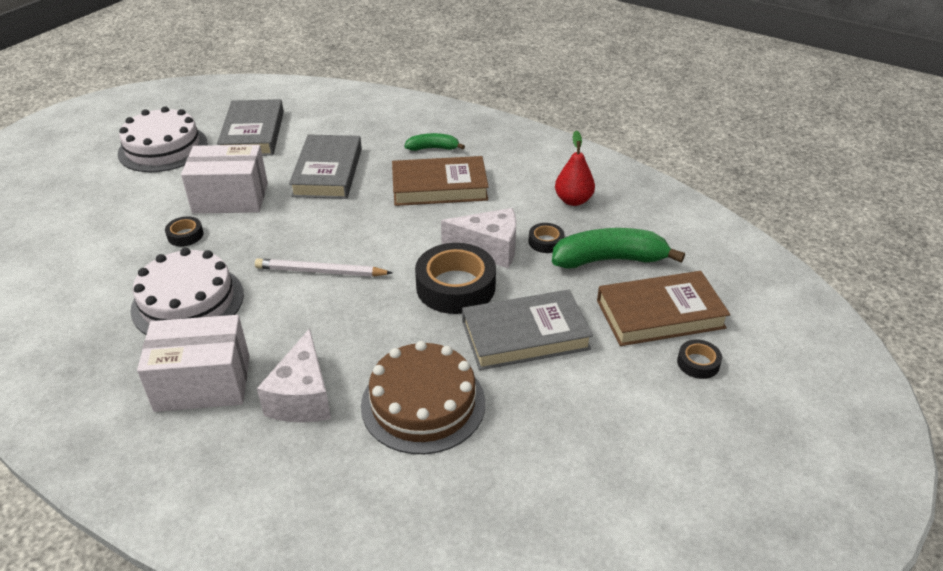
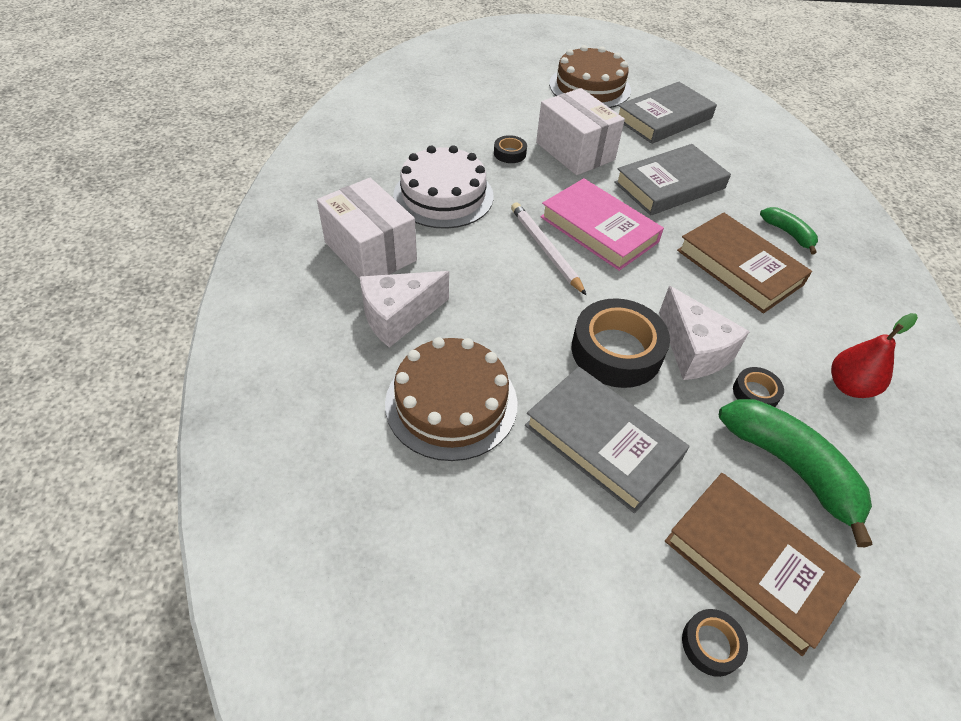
camera: 55 degrees right, 10 degrees up
white cake [118,106,208,172] -> brown cake [549,45,631,108]
none -> pink book [540,178,664,271]

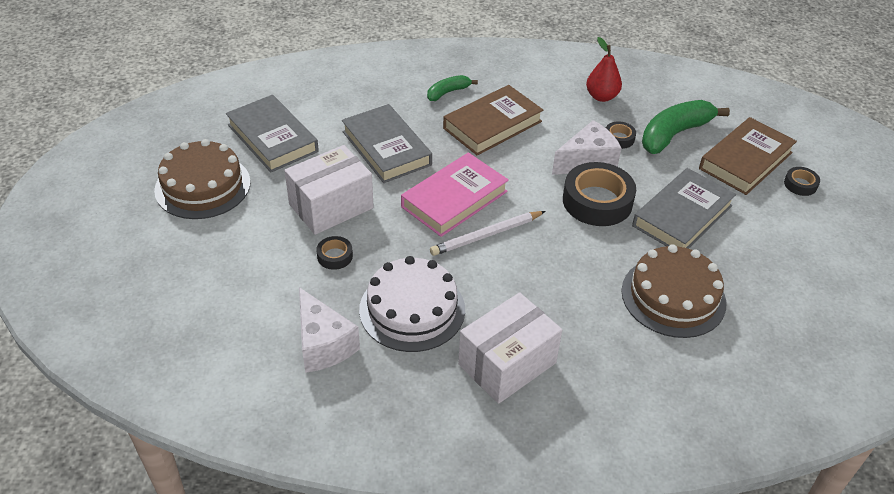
camera: 90 degrees left, 5 degrees down
white cheese [360,271,449,348] -> white cheese moved to [299,287,360,373]

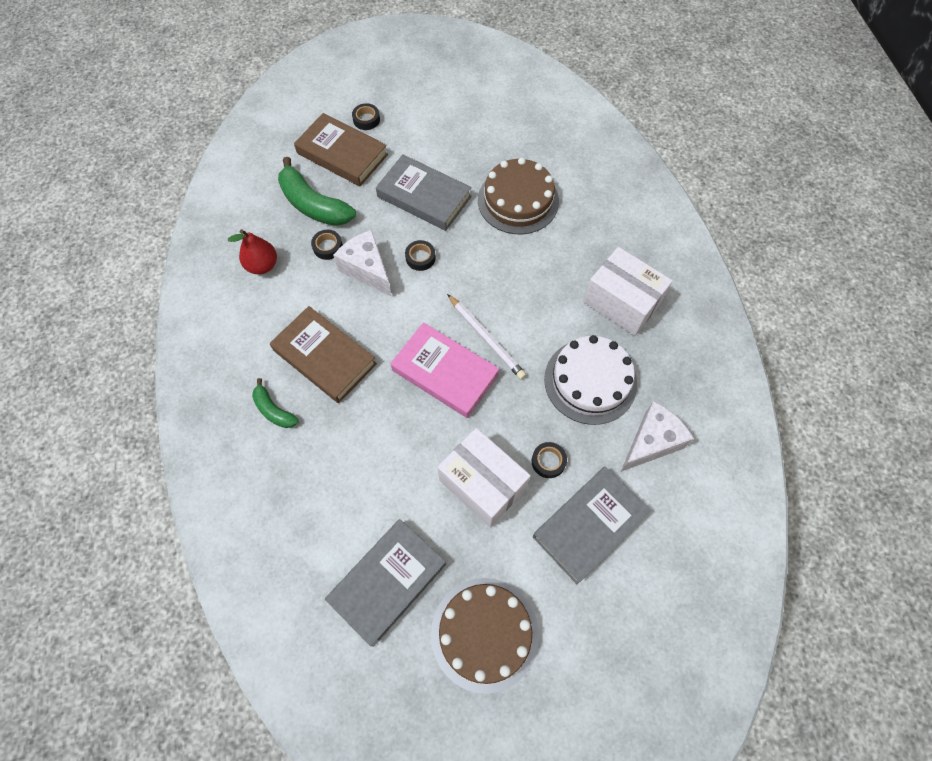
camera: 100 degrees left, 20 degrees up
grey book [342,104,432,183] -> grey book moved to [533,467,651,584]
black tape [563,162,636,226] -> black tape [405,240,436,271], size x0.47

